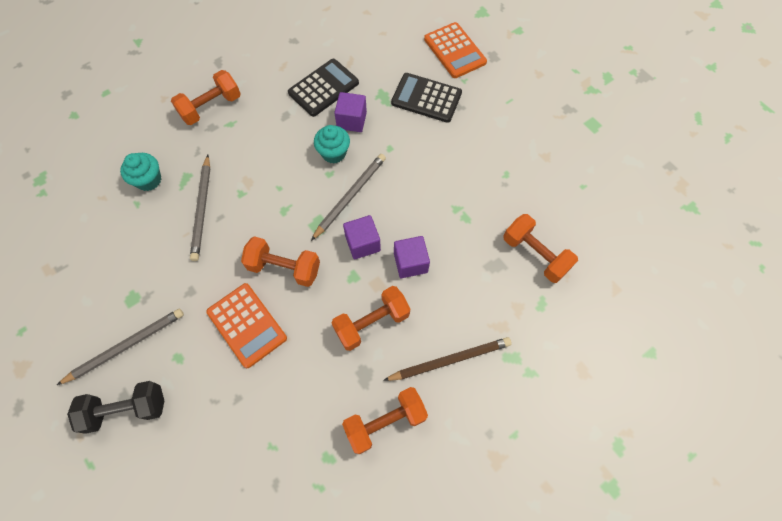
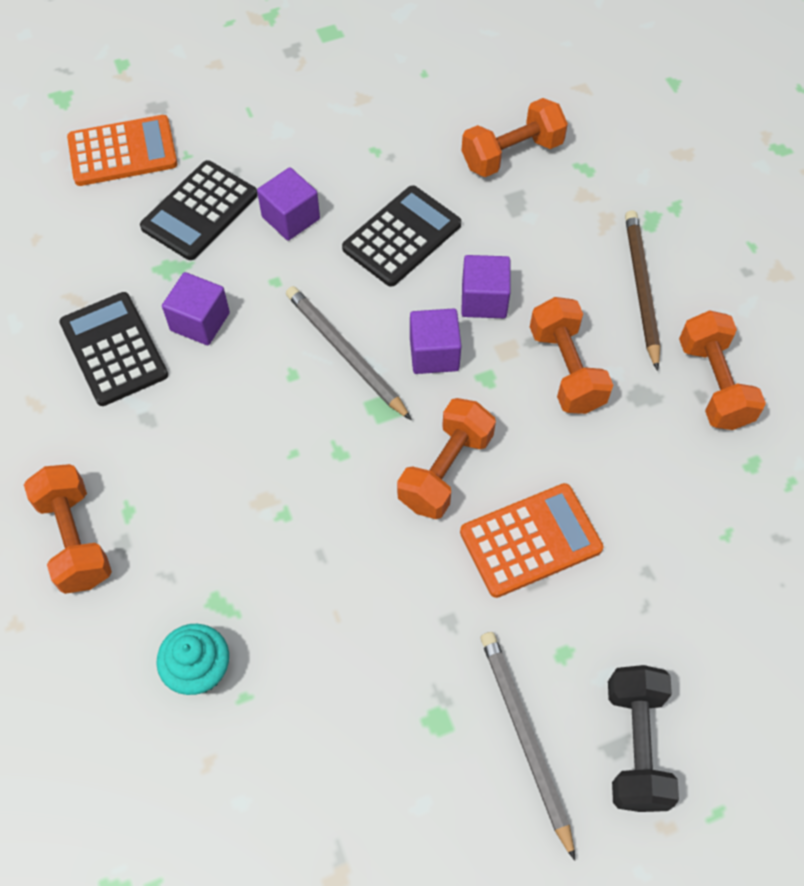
camera: 75 degrees left, 5 degrees down
grey pencil [190,155,211,261] -> none
turquoise cupcake [314,125,350,164] -> none
none -> purple cube [257,167,320,241]
none -> black calculator [342,185,461,287]

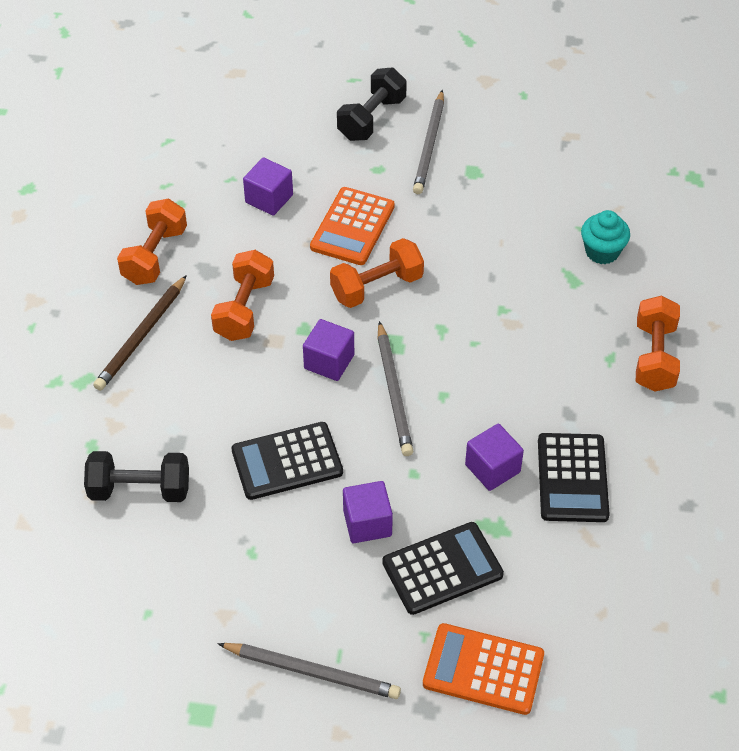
camera: 150 degrees left, 10 degrees down
orange calculator [460,483,603,598] -> orange calculator turned 75 degrees counterclockwise [310,187,395,265]
orange dumbbell [461,98,568,177] -> black dumbbell [84,451,189,502]
purple cube [461,255,511,318] -> purple cube moved to [243,157,293,216]
none -> grey pencil [218,643,401,699]

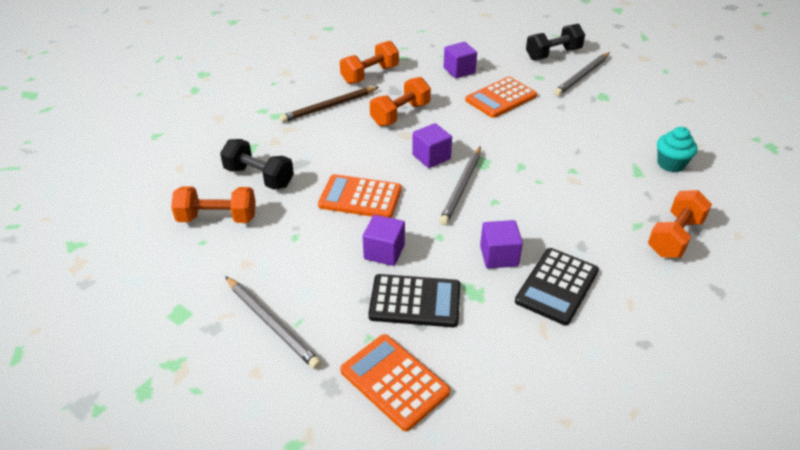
camera: 30 degrees right, 10 degrees down
black calculator [231,422,343,500] -> orange calculator [318,174,402,218]
orange dumbbell [330,238,424,308] -> orange dumbbell moved to [171,186,256,223]

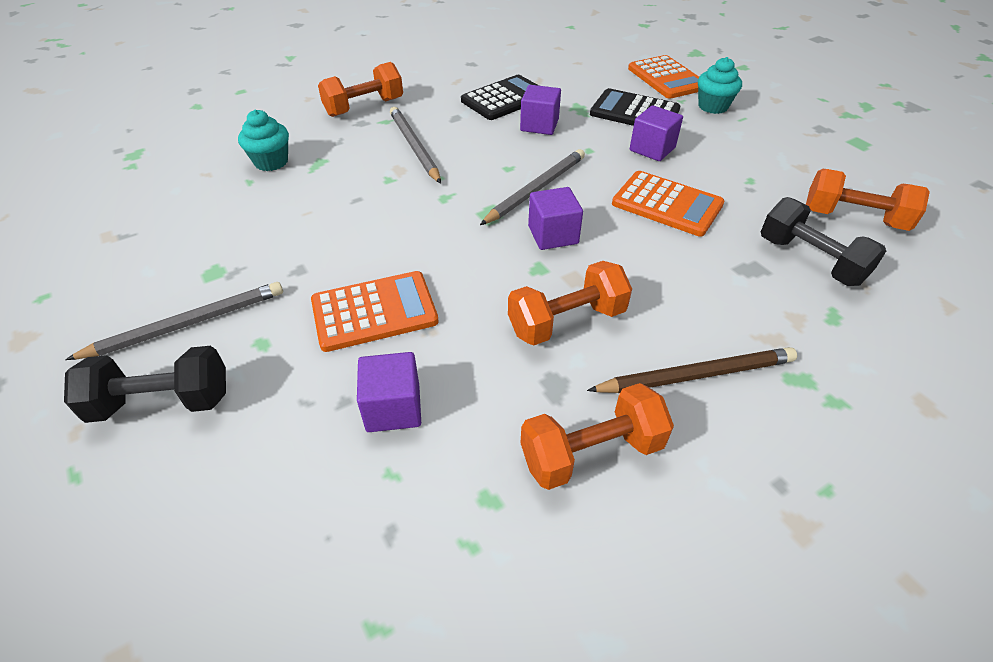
camera: 160 degrees left, 5 degrees up
grey pencil [225,276,321,369] -> grey pencil moved to [390,107,441,184]
none -> turquoise cupcake [698,57,742,114]

